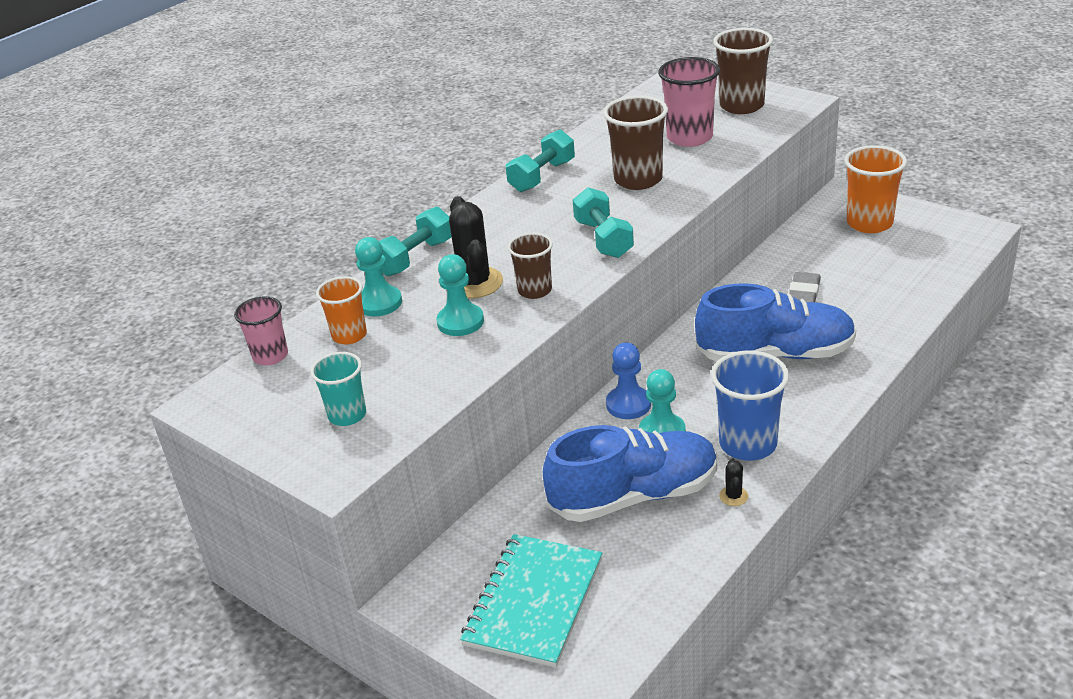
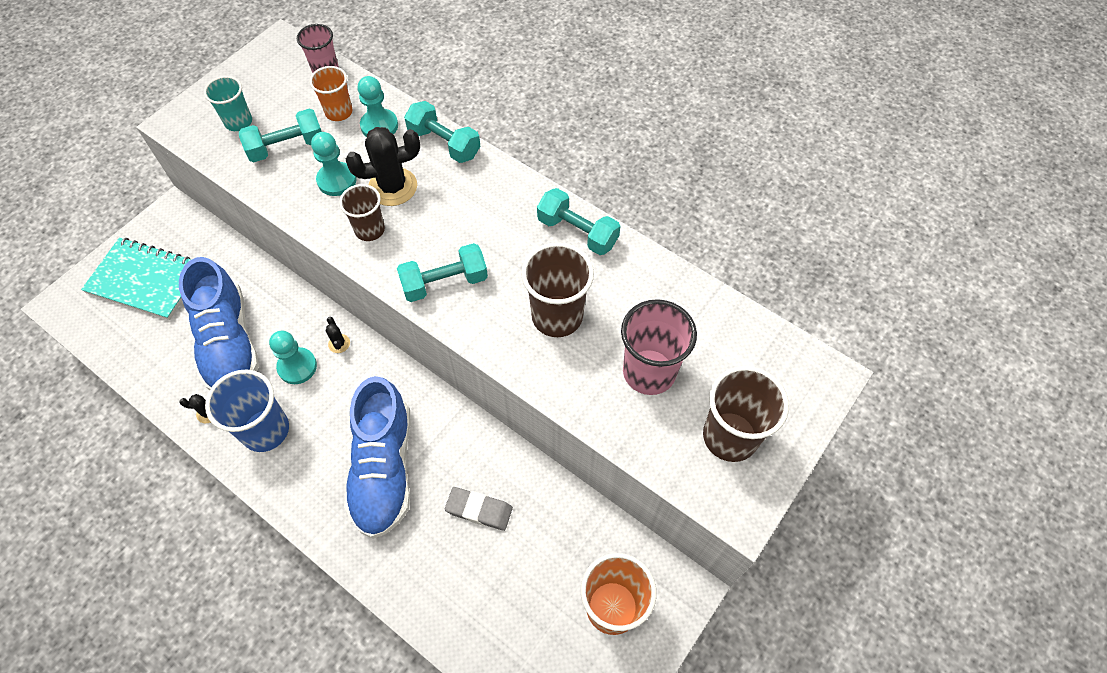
camera: 85 degrees right, 25 degrees up
blue pawn [606,343,651,419] -> black cactus [326,317,350,353]
none -> turquoise dumbbell [239,109,322,162]

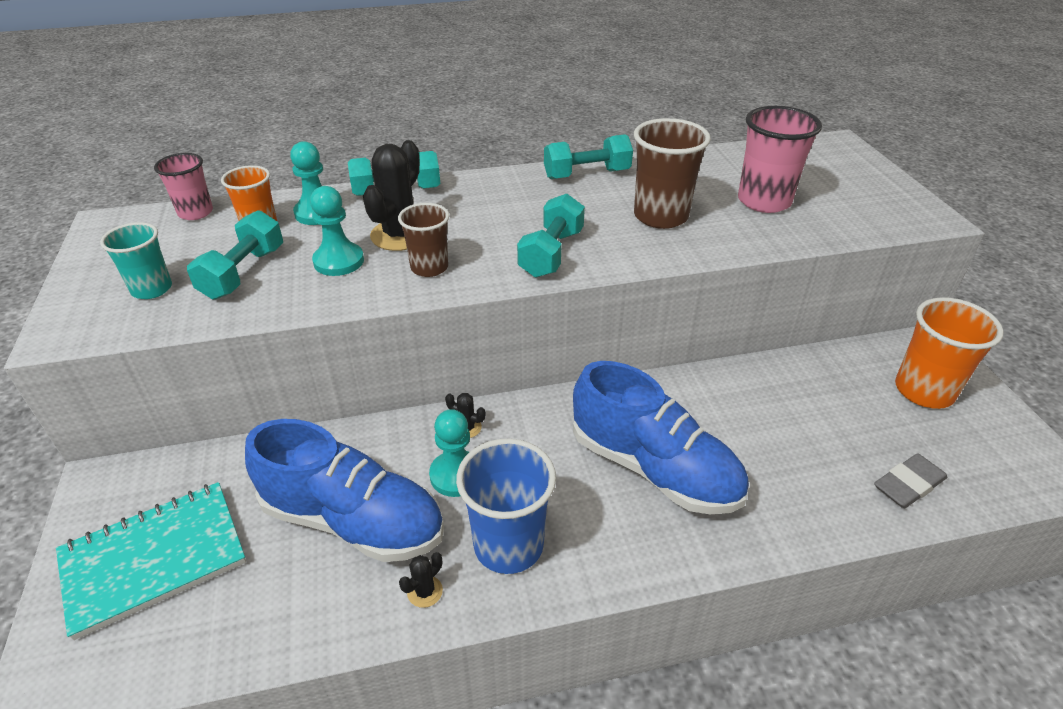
camera: 50 degrees left, 20 degrees down
grey eraser [445,487,513,531] -> grey eraser moved to [874,453,947,508]
brown cup [703,366,789,462] -> none

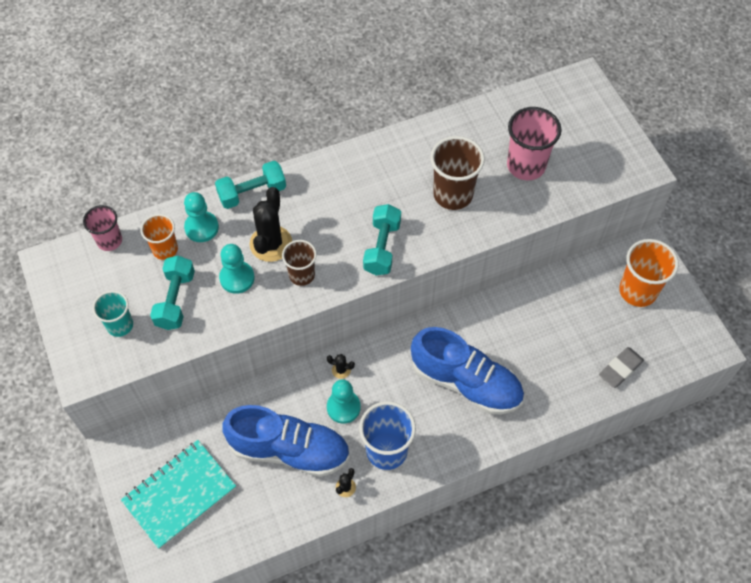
camera: 10 degrees left, 20 degrees up
turquoise dumbbell [544,134,633,179] -> none

